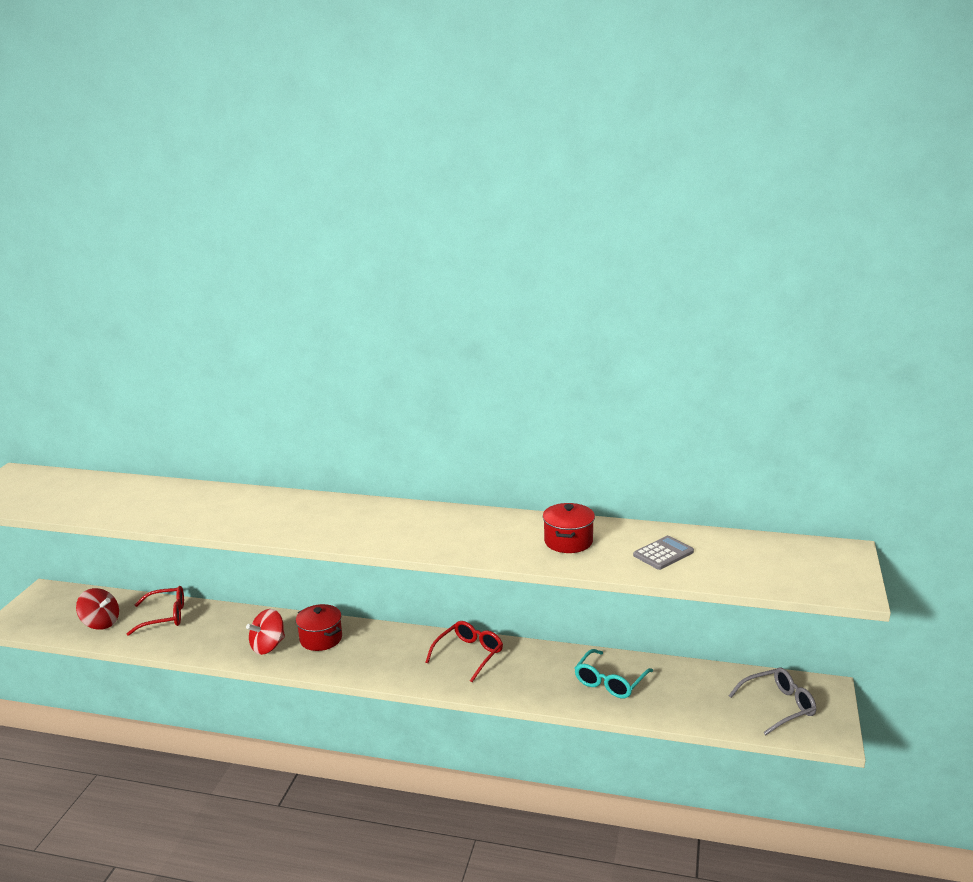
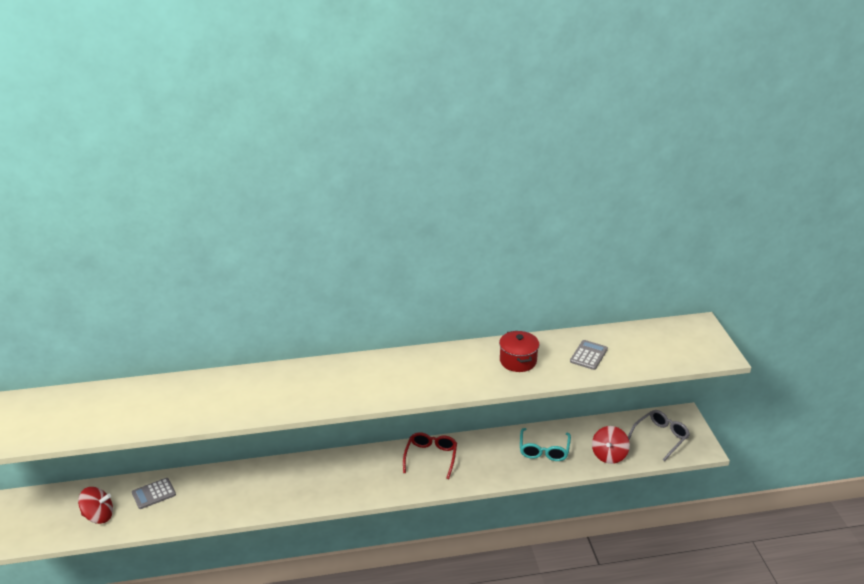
camera: 25 degrees left, 10 degrees up
red glasses [127,586,184,636] -> grey calculator [132,478,176,509]
red spinning top [246,609,285,655] -> red spinning top moved to [592,426,630,464]
red pot [296,604,342,651] -> none

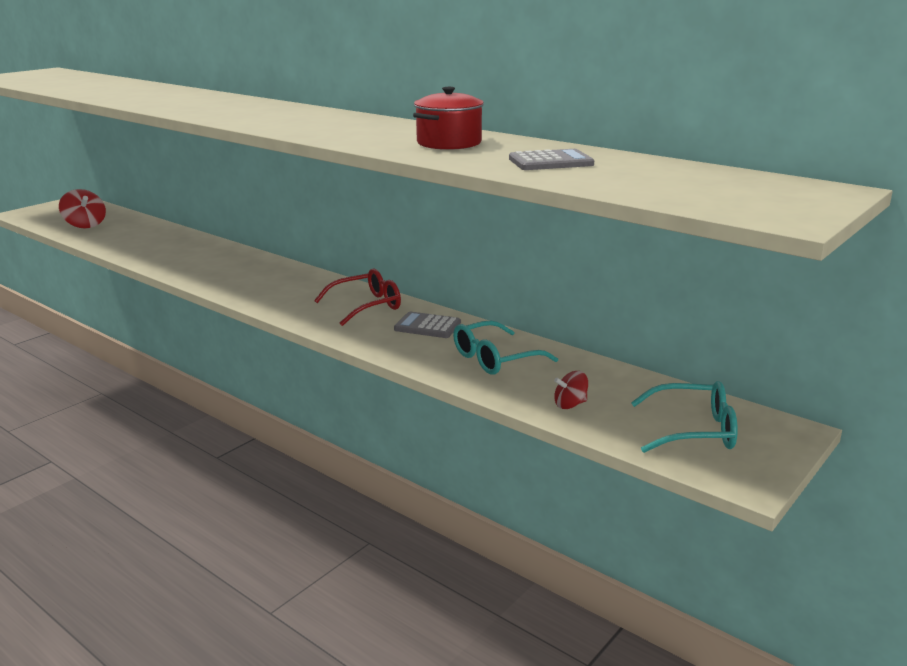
camera: 50 degrees right, 10 degrees down
grey calculator [132,478,176,509] -> grey calculator moved to [394,312,461,338]
red spinning top [592,426,630,464] -> red spinning top [554,371,588,409], size x0.59
grey glasses [628,410,690,461] -> turquoise glasses [631,381,738,453]

